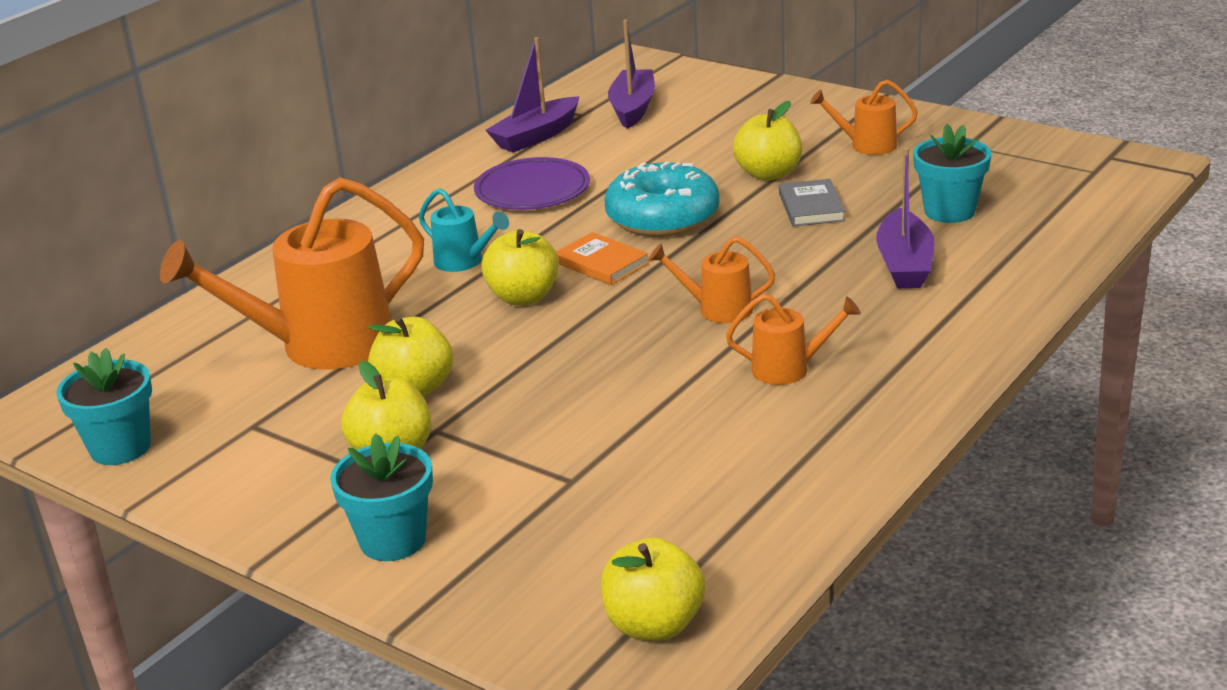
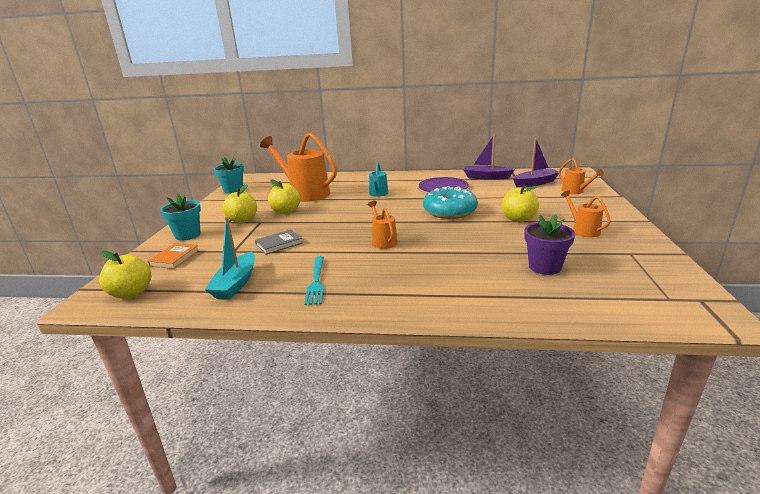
camera: 60 degrees right, 5 degrees down
yellow apple [481,229,559,306] -> none
orange book [556,232,649,285] -> orange book moved to [148,243,199,269]
orange watering can [726,294,861,385] -> orange watering can moved to [558,158,604,194]
grey book [779,179,845,226] -> grey book moved to [255,229,302,255]
purple boat [876,148,935,288] -> none
turquoise flower pot [913,124,991,223] -> purple flower pot [524,214,575,275]
none -> turquoise boat [205,216,255,299]
none -> turquoise fork [304,256,324,305]

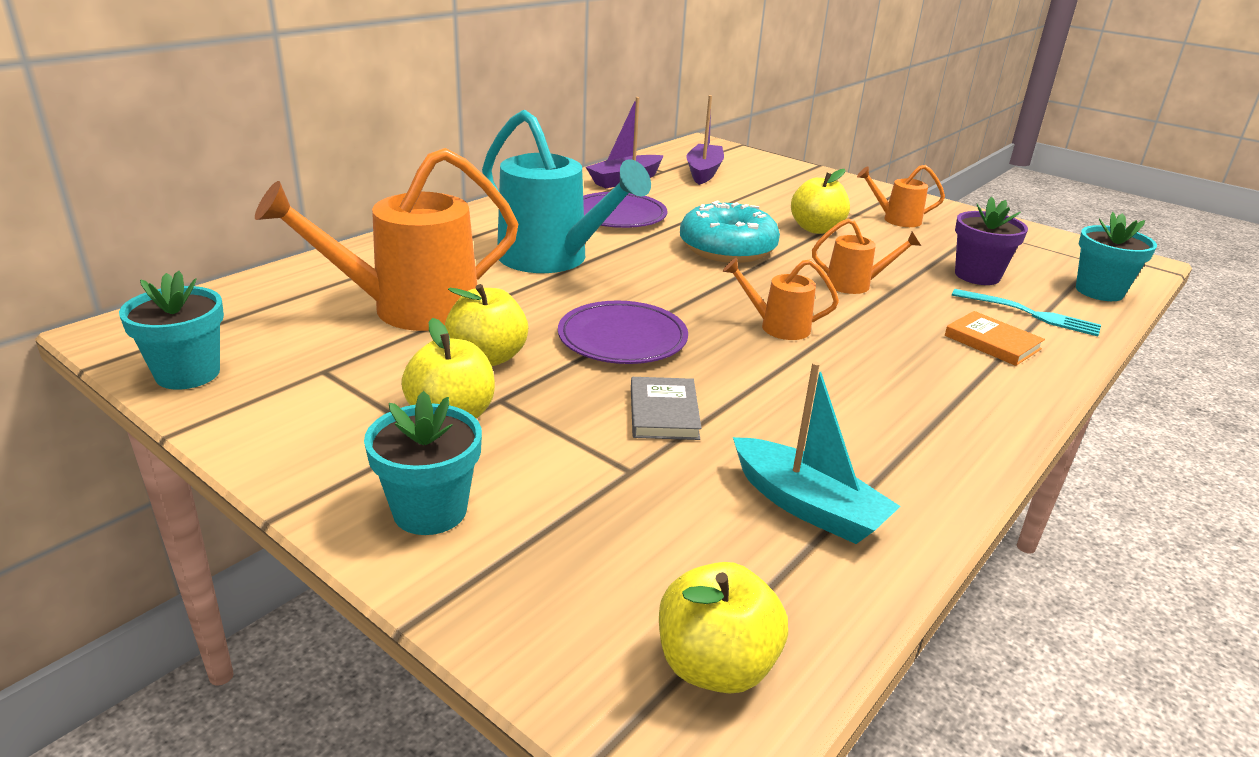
camera: 60 degrees left, 5 degrees up
orange book [148,243,199,269] -> orange book moved to [945,311,1045,366]
turquoise fork [304,256,324,305] -> turquoise fork moved to [952,289,1101,336]
turquoise watering can [369,162,388,197] -> turquoise watering can [482,110,651,273], size x2.08
orange watering can [558,158,604,194] -> orange watering can moved to [812,218,921,294]
none -> purple plate [558,300,688,364]
none -> turquoise flower pot [1076,212,1157,301]

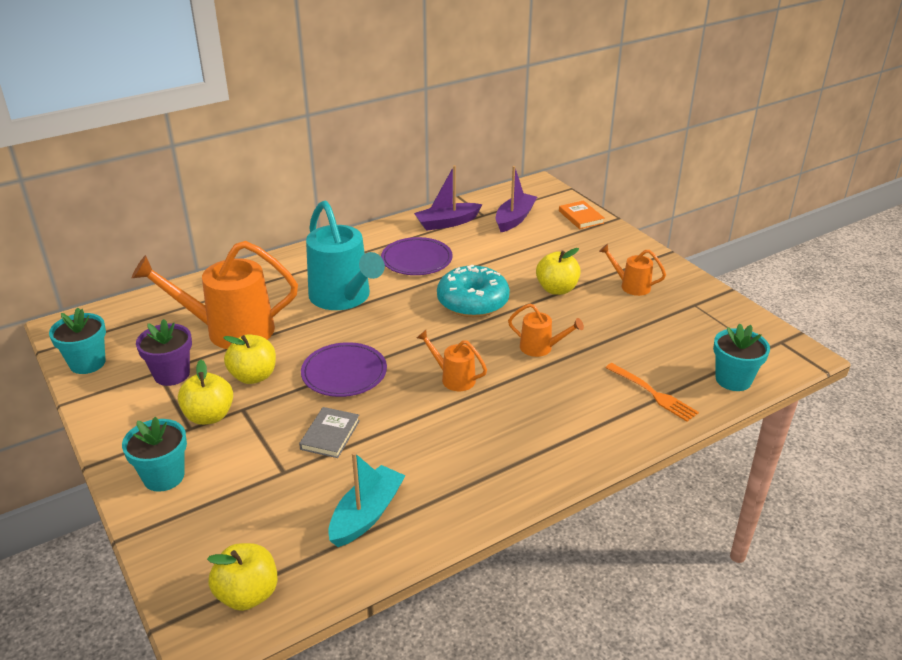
camera: 20 degrees right, 5 degrees up
turquoise boat [733,361,901,544] -> turquoise boat turned 120 degrees counterclockwise [328,452,406,547]
orange book [945,311,1045,366] -> orange book moved to [559,200,605,229]
turquoise fork [952,289,1101,336] -> orange fork [605,363,699,422]
purple flower pot [955,197,1028,285] -> purple flower pot moved to [136,319,192,386]

